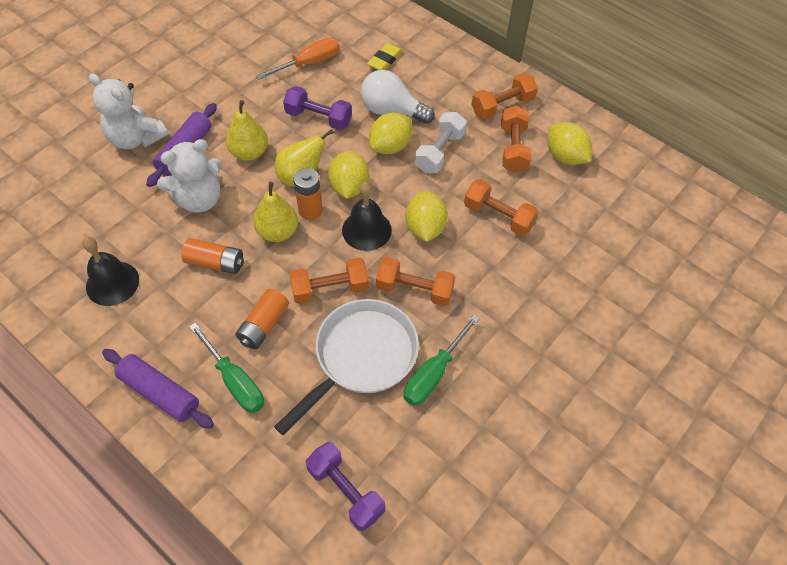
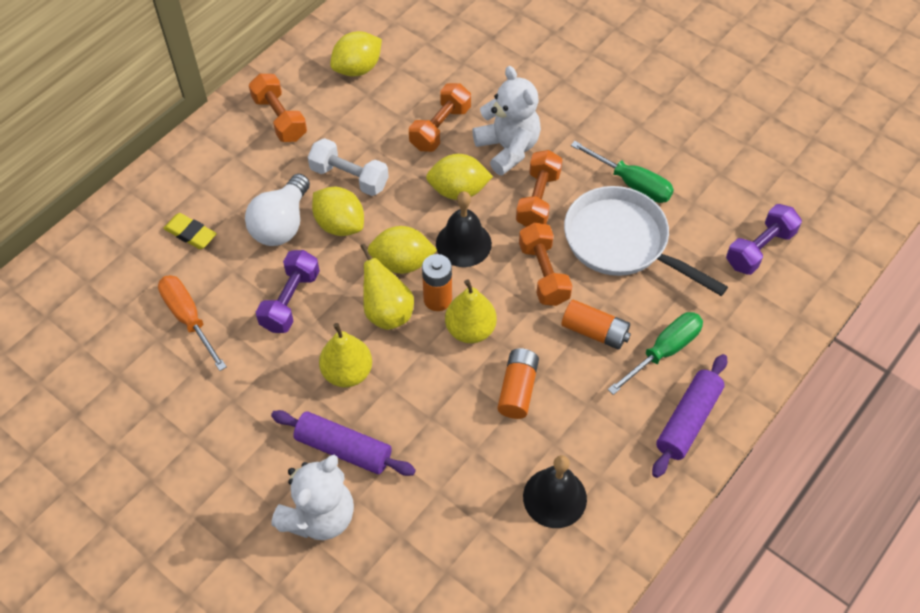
camera: 90 degrees left, 0 degrees up
white teddy bear [157,139,222,213] -> white teddy bear moved to [472,66,541,176]
orange dumbbell [501,105,532,173] -> none

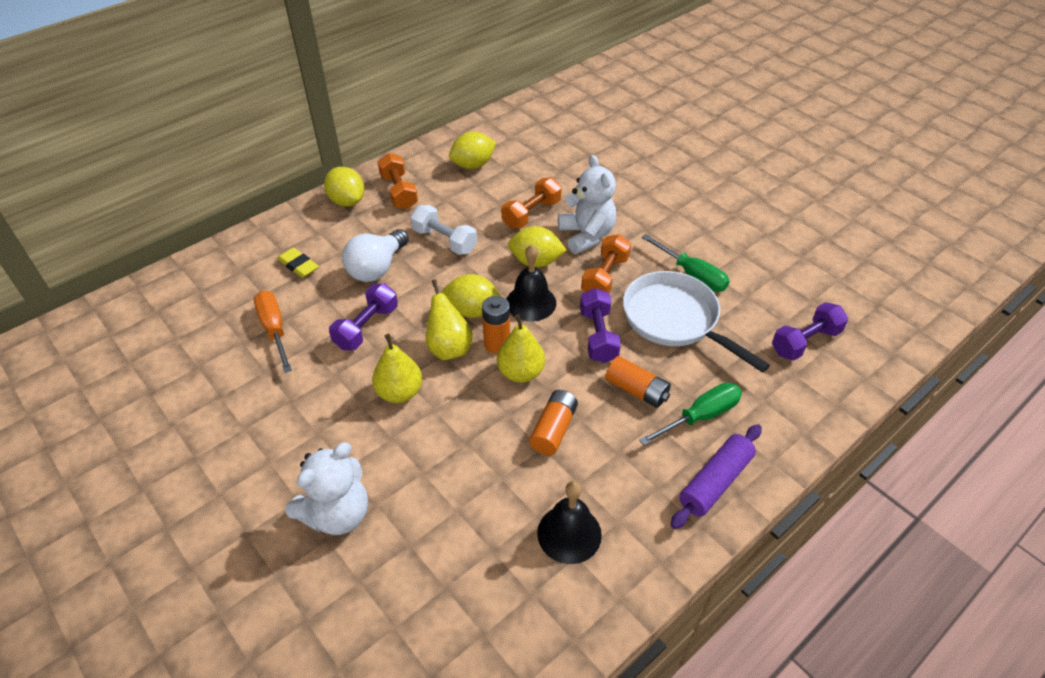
camera: 10 degrees right, 10 degrees down
purple rolling pin [271,410,416,476] -> none
yellow lemon [312,187,364,236] -> yellow lemon moved to [324,167,364,207]
orange dumbbell [519,223,572,306] -> purple dumbbell [580,288,621,363]

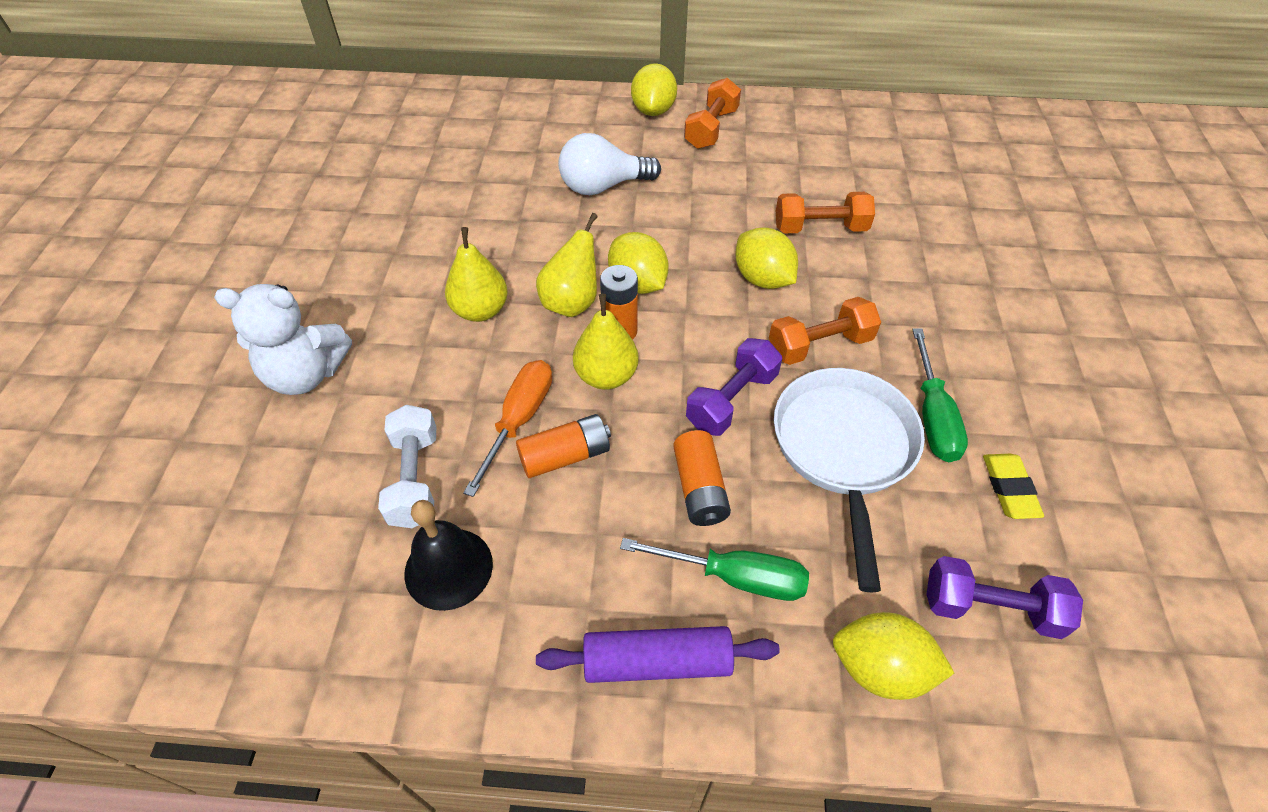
camera: 45 degrees right, 5 degrees up
orange screwdriver [254,291,292,373] -> orange screwdriver moved to [463,360,552,497]
yellow eraser [277,248,319,278] -> yellow eraser moved to [983,454,1044,519]
purple dumbbell [329,283,398,350] -> none
white dumbbell [411,205,477,255] -> white dumbbell moved to [378,405,436,528]
yellow lemon [449,132,496,169] -> yellow lemon moved to [833,612,954,700]
black bell [507,245,556,322] -> none
white teddy bear [558,155,616,254] -> none

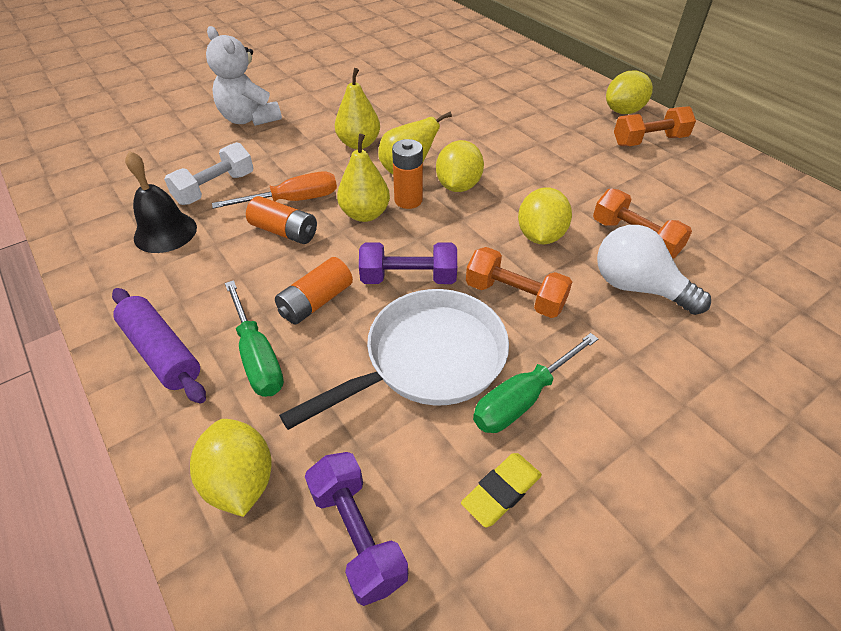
camera: 50 degrees right, 5 degrees down
white light bulb [558,133,661,195] -> white light bulb moved to [597,225,711,315]

